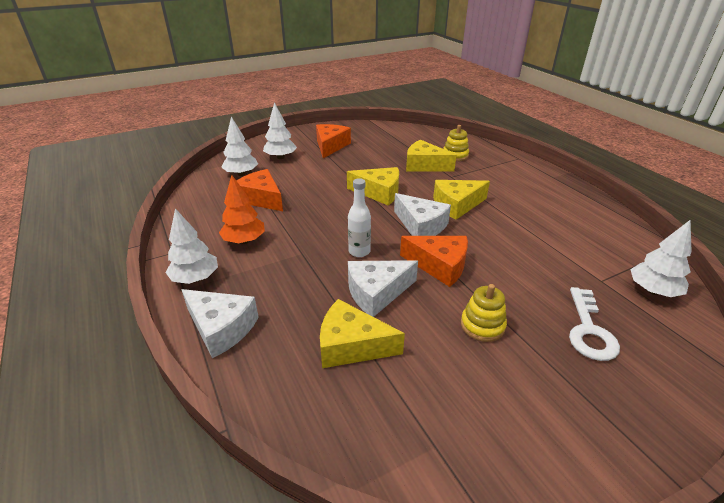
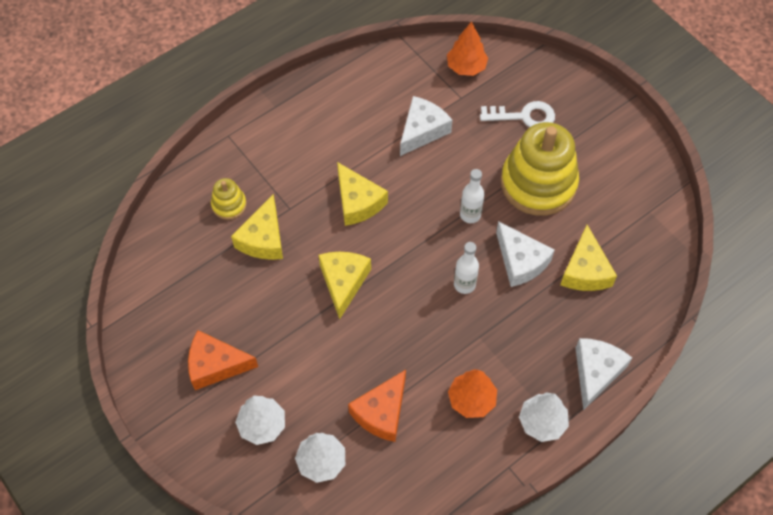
camera: 100 degrees left, 25 degrees up
white cheese [394,193,451,236] -> white cheese moved to [400,96,452,156]
orange cheese [400,236,468,287] -> white bottle [460,169,484,223]
yellow stacking toy [461,284,507,342] -> yellow stacking toy [501,122,579,216], size x2.21
white tree [630,219,692,297] -> orange tree [447,21,488,76]

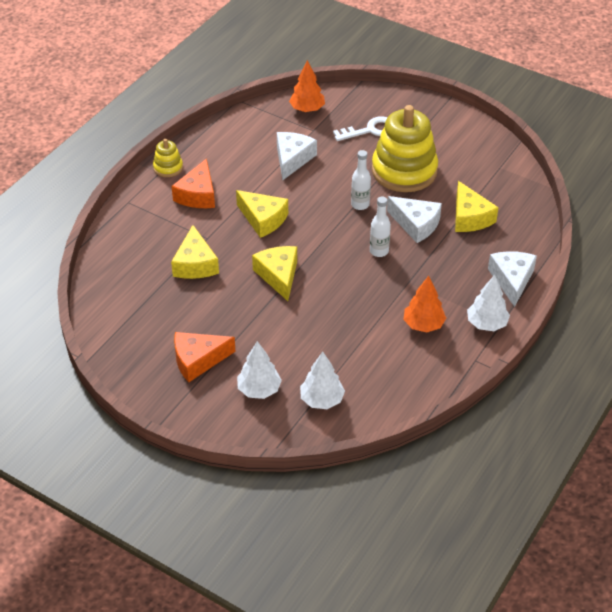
camera: 20 degrees left, 15 degrees down
yellow stacking toy [211,178,247,220] -> yellow stacking toy moved to [153,139,183,177]
orange cheese [348,370,406,442] -> orange cheese moved to [172,158,215,208]

